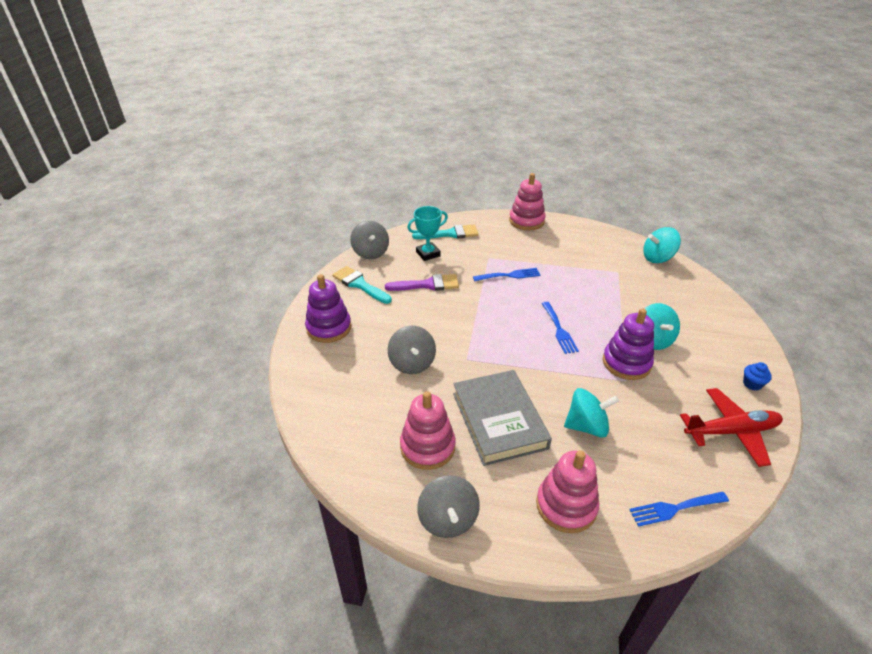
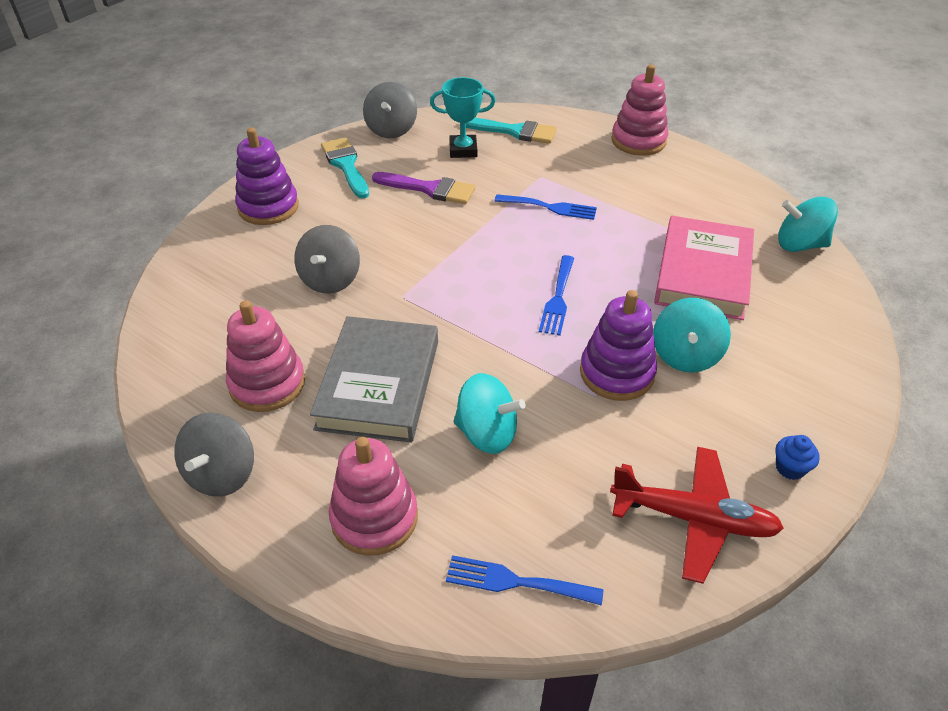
camera: 25 degrees right, 5 degrees up
none -> pink book [654,216,754,320]

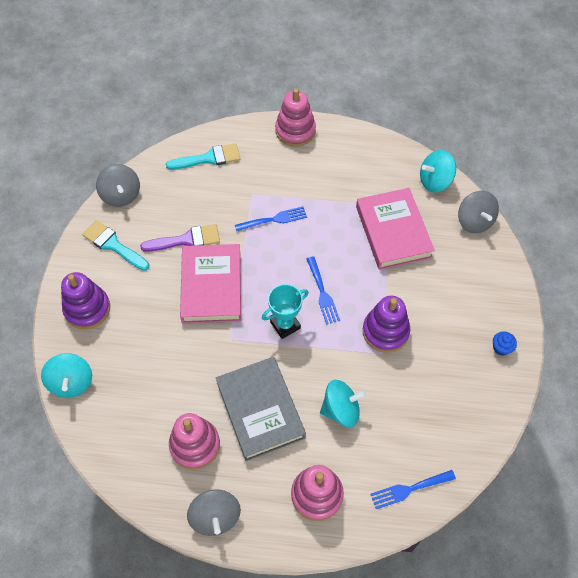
camera: 30 degrees left, 15 degrees up
grey spinning top [294,225,360,293] -> grey spinning top moved to [458,191,499,233]
turquoise trophy [430,77,496,158] -> turquoise trophy moved to [262,284,309,339]
red plane [610,447,784,584] -> none
turquoise spinning top [653,298,731,372] -> turquoise spinning top moved to [41,353,92,398]
none -> pink book [180,244,241,323]

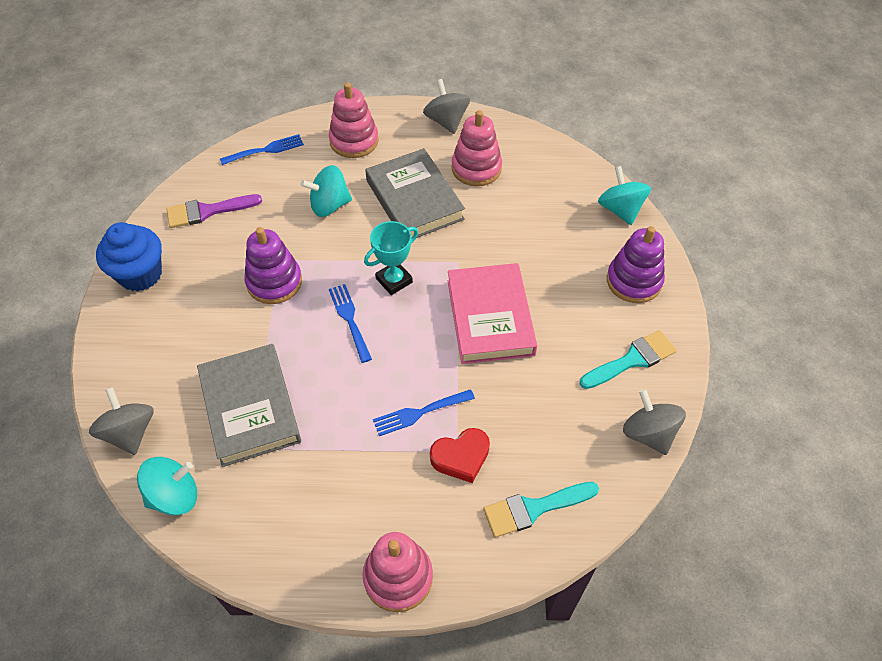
camera: 175 degrees right, 5 degrees down
turquoise brush [82,220,149,271] -> turquoise brush turned 60 degrees counterclockwise [580,330,677,389]
purple brush [140,224,220,252] -> purple brush moved to [166,194,262,228]
pink book [356,188,435,270] -> grey book [197,344,301,467]
blue cupcake [493,331,517,356] -> blue cupcake [96,222,162,292], size x2.23
none -> red heart [430,428,490,483]

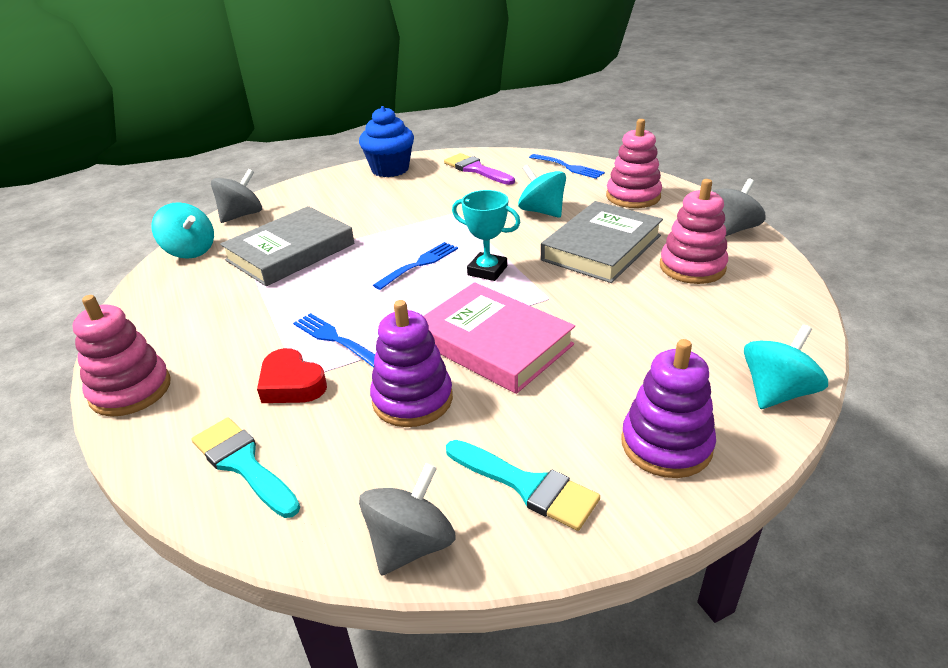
camera: 65 degrees right, 20 degrees down
purple stacking toy [244,227,302,304] -> purple stacking toy moved to [370,300,453,427]
pink book [448,263,537,364] -> pink book turned 75 degrees clockwise [424,282,575,394]

